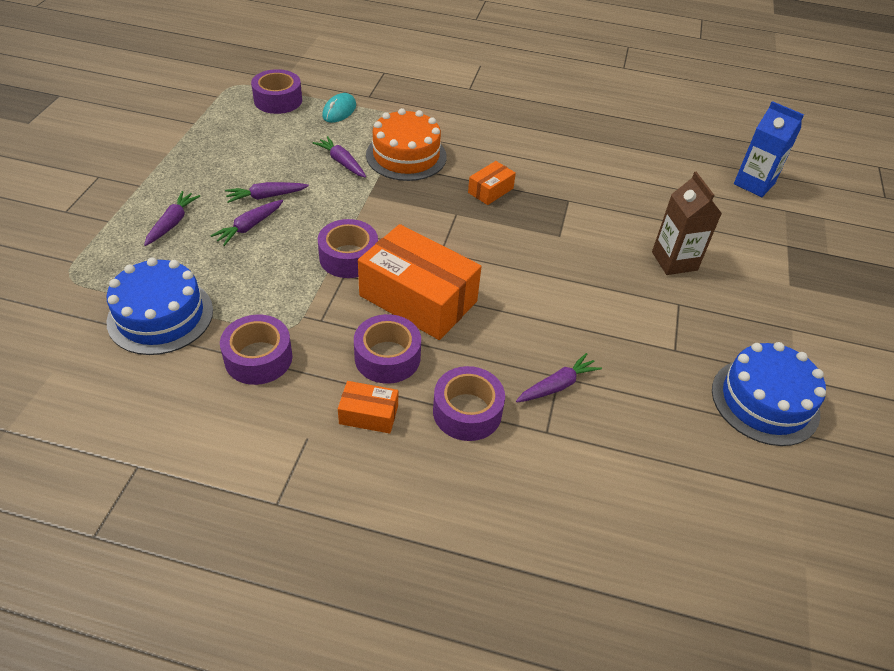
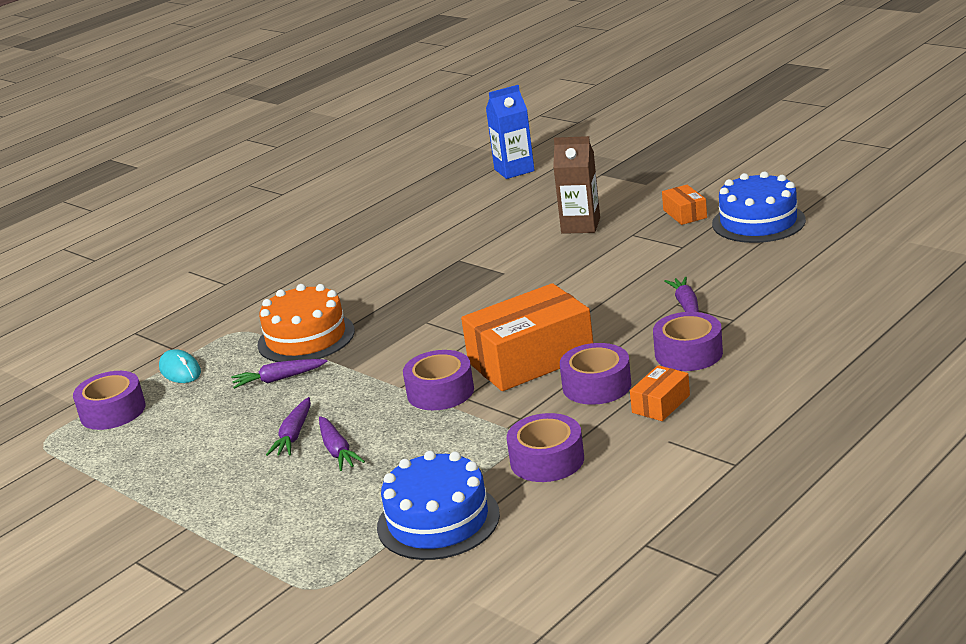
camera: 55 degrees left, 20 degrees down
purple carrot [144,191,200,246] -> none
orange box [468,161,516,205] -> orange box moved to [662,185,707,225]

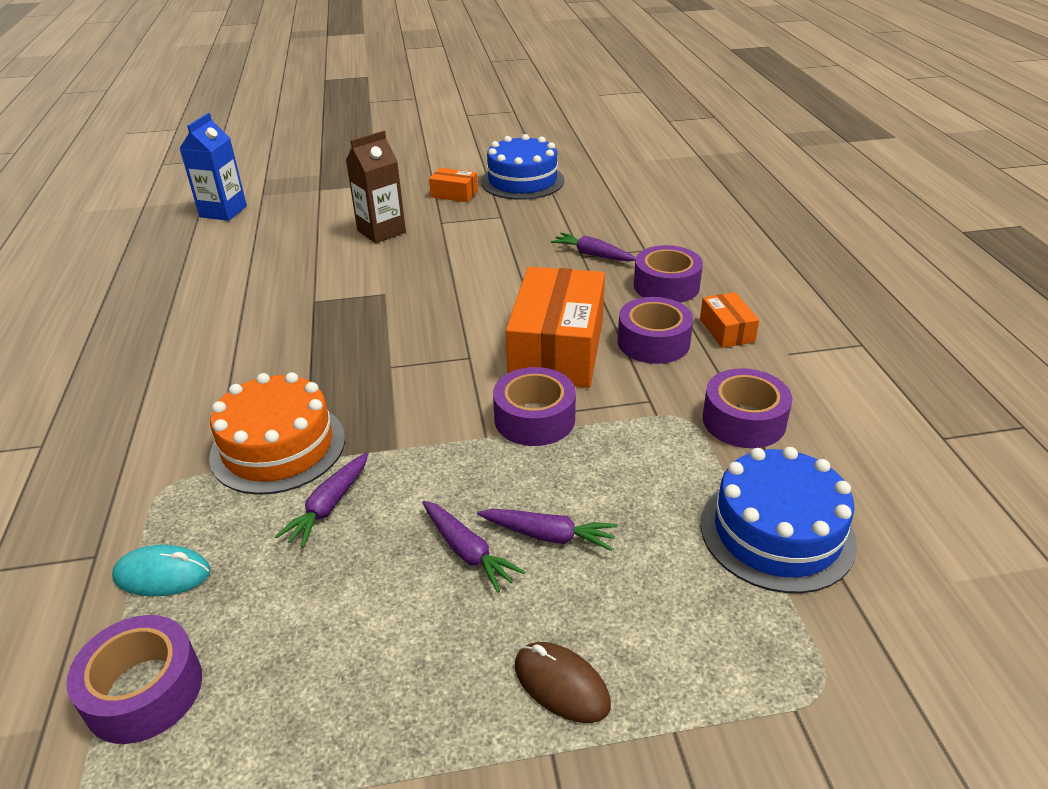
camera: 55 degrees left, 10 degrees up
none -> brown mouse [515,642,611,723]

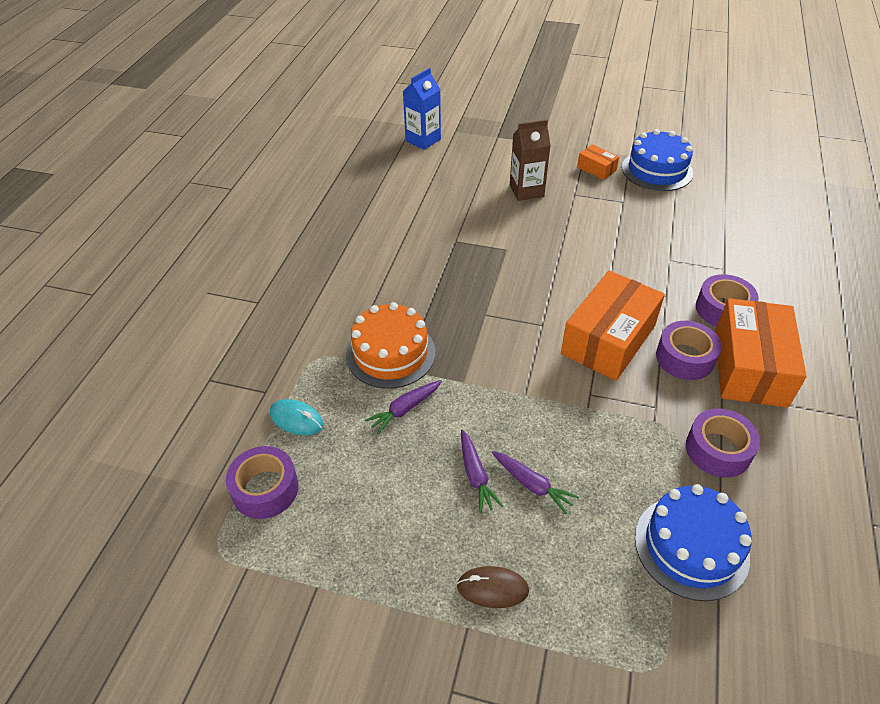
camera: 25 degrees right, 10 degrees up
purple tape [493,367,576,446] -> none
brown mouse [515,642,611,723] -> brown mouse turned 60 degrees counterclockwise [457,566,529,608]
purple carrot [551,232,636,261] -> none
orange box [700,292,759,348] -> orange box [715,298,807,408], size x2.16

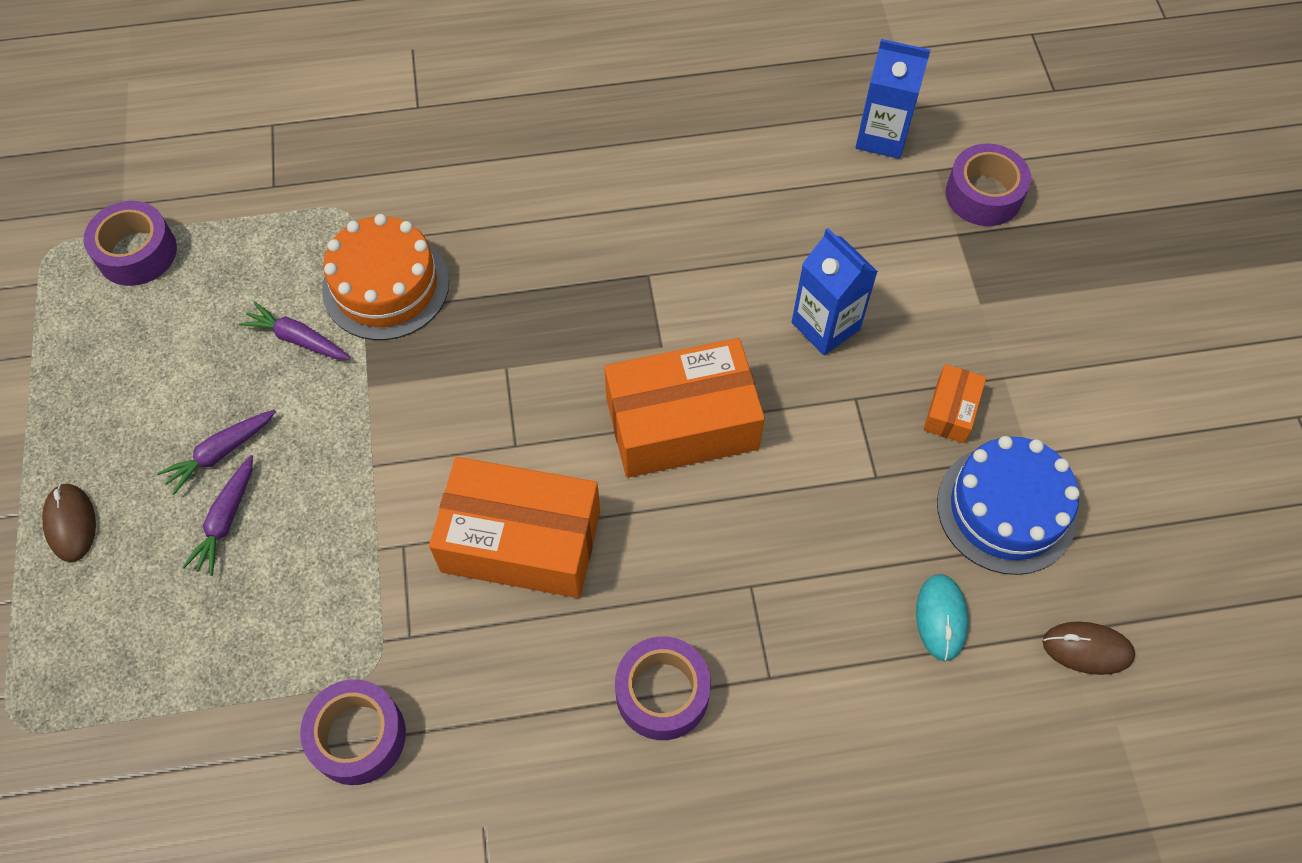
camera: 65 degrees right, 15 degrees up
turquoise mouse [270,399,323,435] -> turquoise mouse moved to [916,574,968,661]
brown carton [510,119,551,201] -> blue carton [792,228,878,355]
blue cake [635,484,752,601] -> none
purple tape [656,321,721,380] -> purple tape moved to [946,143,1031,226]
orange box [715,298,807,408] -> orange box moved to [604,338,765,478]
none -> brown mouse [1042,622,1135,675]

